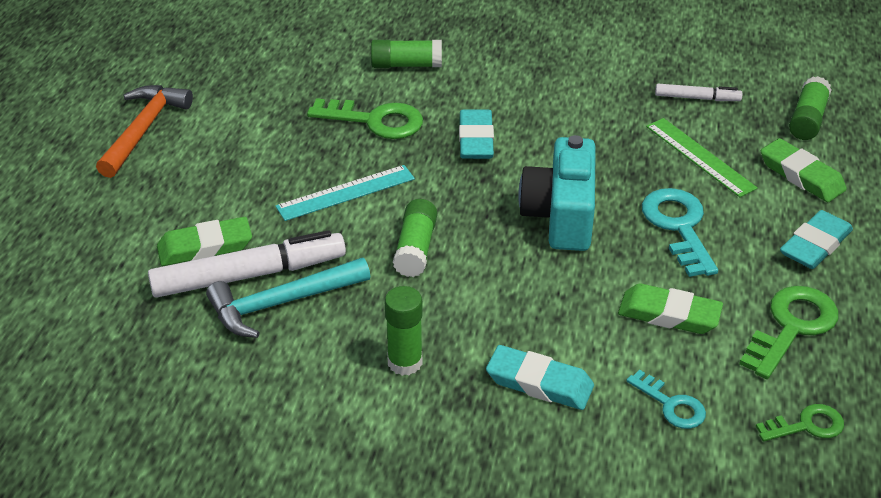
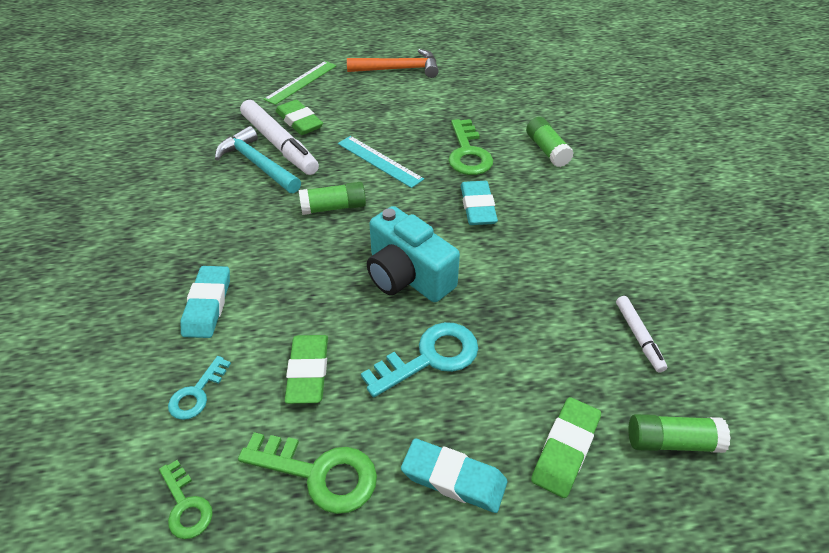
camera: 70 degrees right, 5 degrees up
green glue stick [384,286,423,376] -> none
turquoise eraser [459,109,494,159] -> turquoise eraser turned 75 degrees counterclockwise [461,181,498,225]
turquoise camera [518,135,596,251] -> turquoise camera turned 120 degrees counterclockwise [367,206,460,302]
green ruler [646,118,758,197] -> green ruler moved to [264,61,337,105]

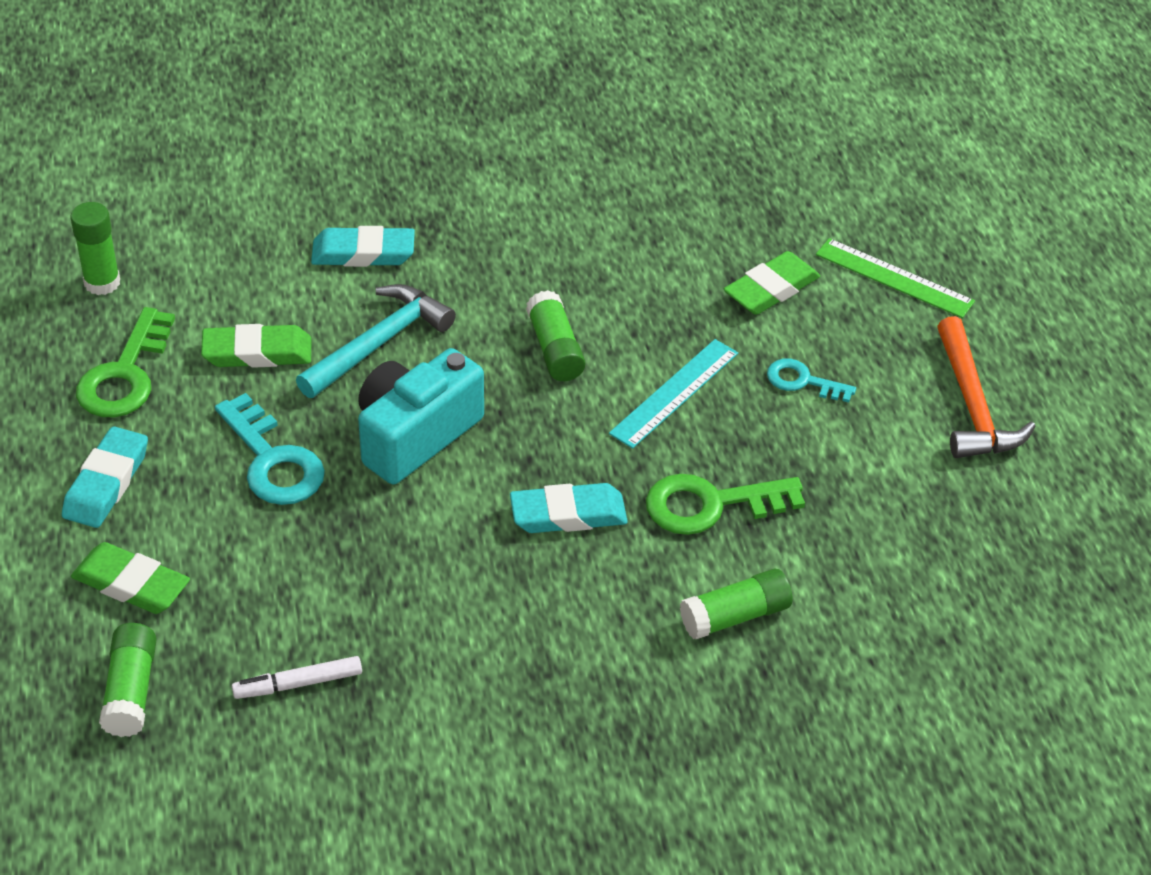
camera: 85 degrees right, 0 degrees up
green key [159,460,213,539] -> green glue stick [70,202,120,295]
turquoise key [168,356,231,420] -> turquoise key moved to [767,359,856,403]
turquoise hammer [215,126,301,194] -> turquoise hammer moved to [296,284,456,398]
white marker [240,100,319,175] -> none

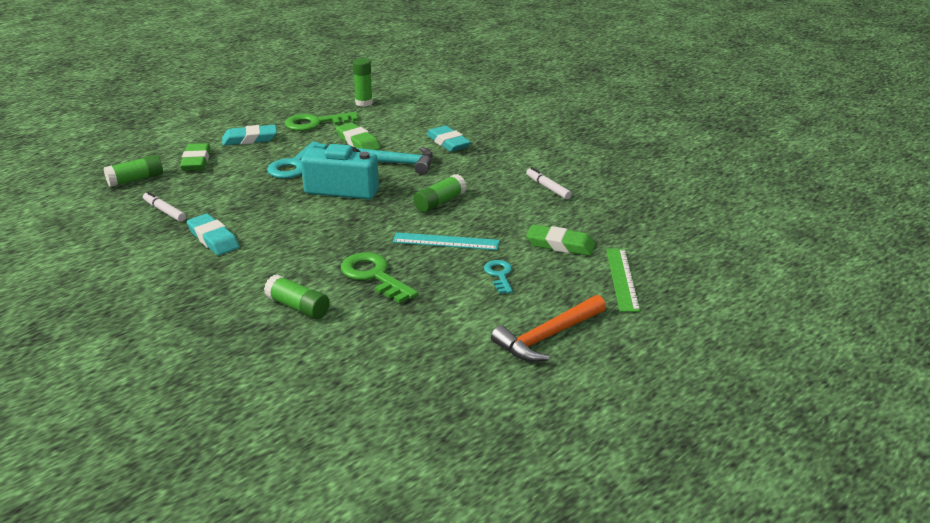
camera: 60 degrees right, 15 degrees down
turquoise eraser [510,483,628,533] -> turquoise eraser moved to [187,214,239,255]
none -> white marker [526,167,572,199]

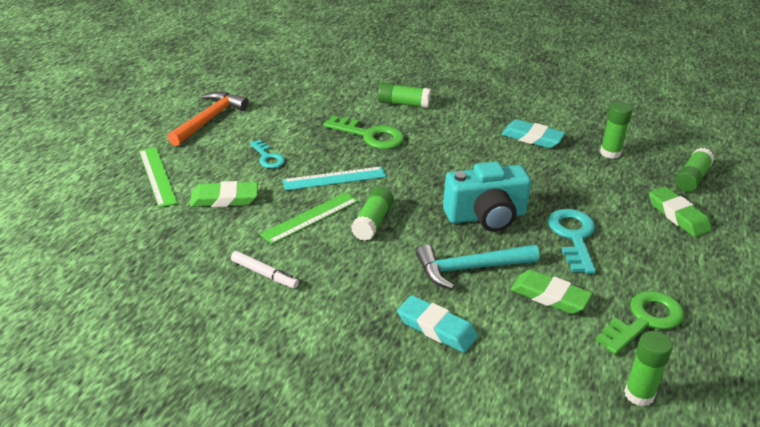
camera: 155 degrees right, 5 degrees up
white marker [143,191,186,222] -> green glue stick [600,101,633,159]
turquoise eraser [222,125,277,146] -> none
none -> green ruler [260,192,358,244]

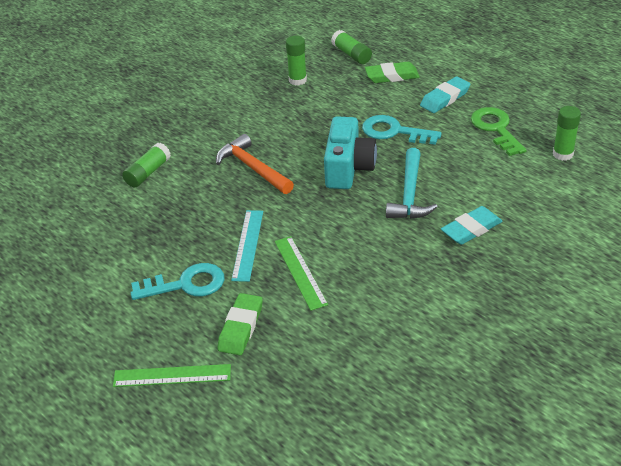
camera: 65 degrees left, 5 degrees up
orange hammer [167,92,249,146] -> orange hammer moved to [216,134,294,194]
white marker [231,251,299,289] -> none
turquoise key [250,140,285,168] -> turquoise key [131,263,225,300], size x1.68
green key [323,116,404,149] -> none
green glue stick [351,187,394,241] -> none
turquoise eraser [501,119,565,148] -> turquoise eraser moved to [420,76,471,113]
green eraser [510,270,592,314] -> none

